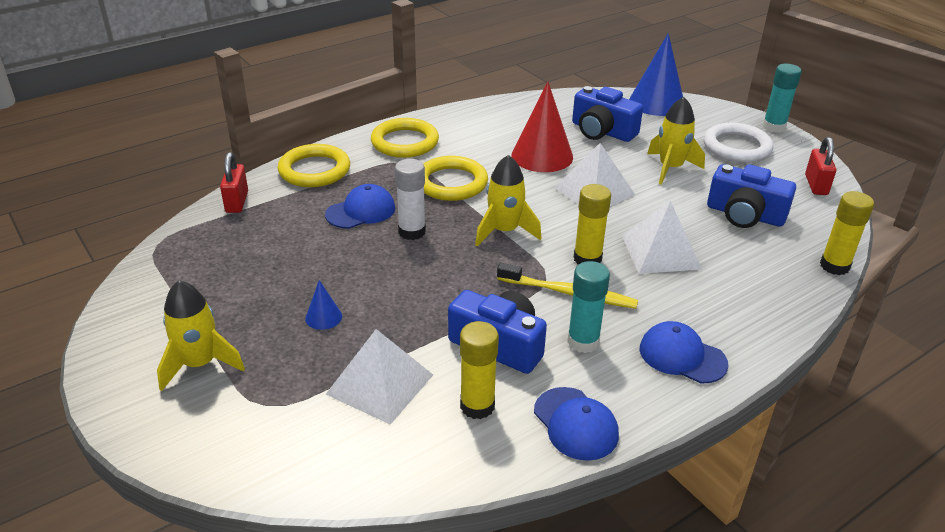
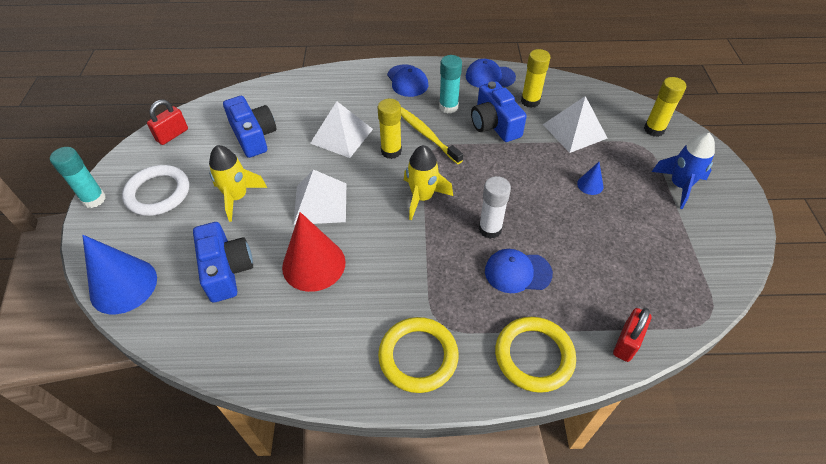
camera: 145 degrees left, 15 degrees up
yellow rocket [157,280,245,391] -> blue rocket [652,133,715,209]
yellow ring [424,156,488,201] -> none
blue cap [534,387,619,461] -> blue cap turned 90 degrees counterclockwise [466,59,516,88]
yellow glue stick [820,191,874,275] -> yellow glue stick moved to [644,77,686,137]

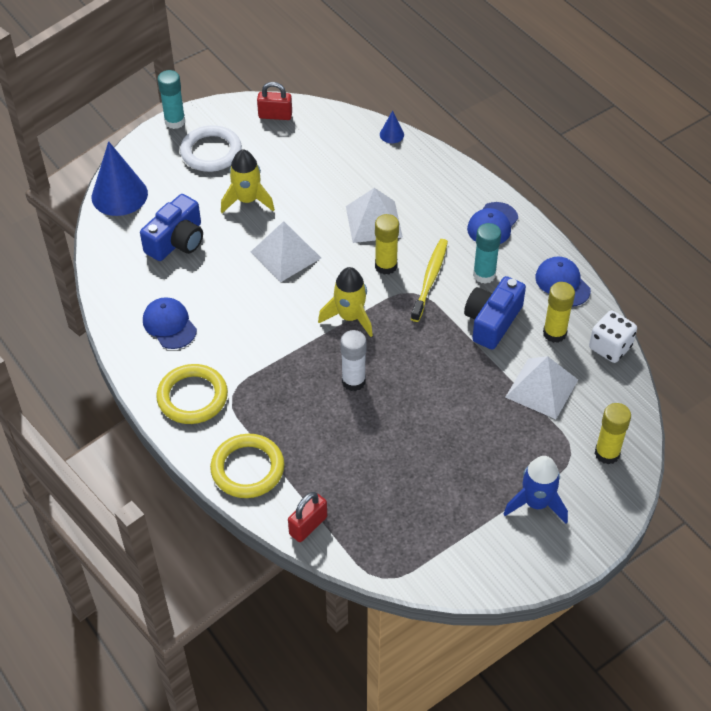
camera: 55 degrees right, 0 degrees up
blue camera [223,96,276,158] -> none
red cone [282,212,346,292] -> none
blue cap [485,249,553,293] -> blue cap moved to [143,297,197,349]
blue cone [577,162,604,195] -> blue cone moved to [380,111,404,143]
red padlock [613,308,652,362] -> red padlock turned 45 degrees counterclockwise [288,492,327,542]
none -> white dice [589,310,637,363]

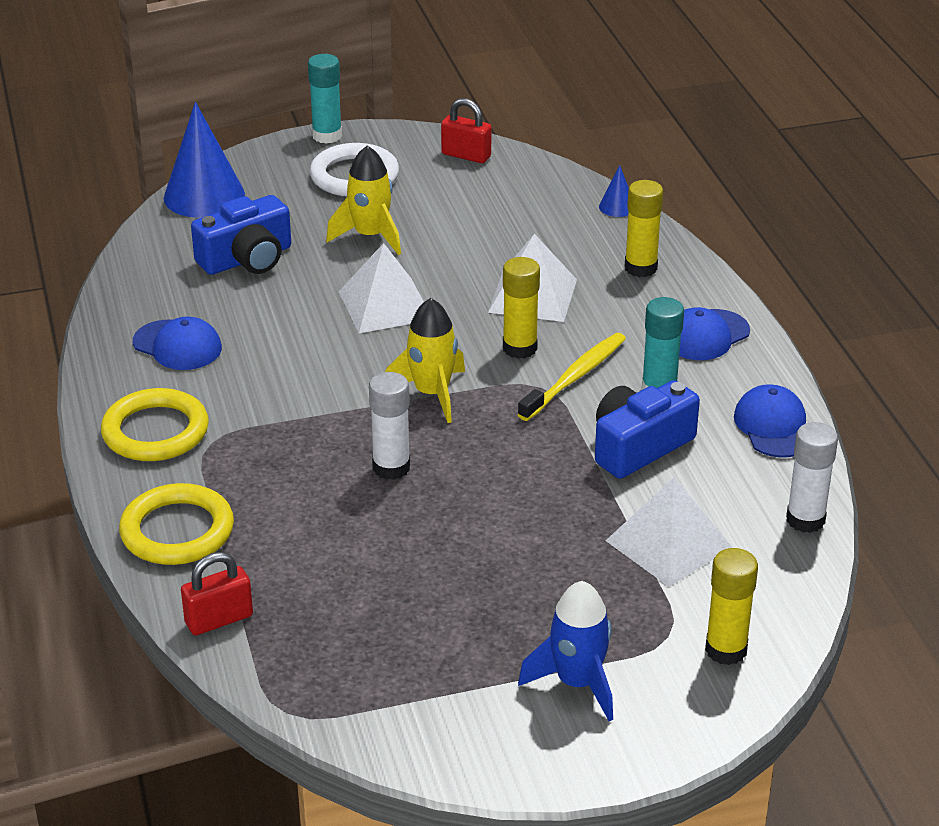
camera: 20 degrees right, 15 degrees down
blue cap [143,297,197,349] -> blue cap turned 135 degrees clockwise [133,317,222,370]
yellow glue stick [543,282,575,343] -> yellow glue stick moved to [625,180,663,277]
white dice [589,310,637,363] -> white glue stick [786,422,838,533]

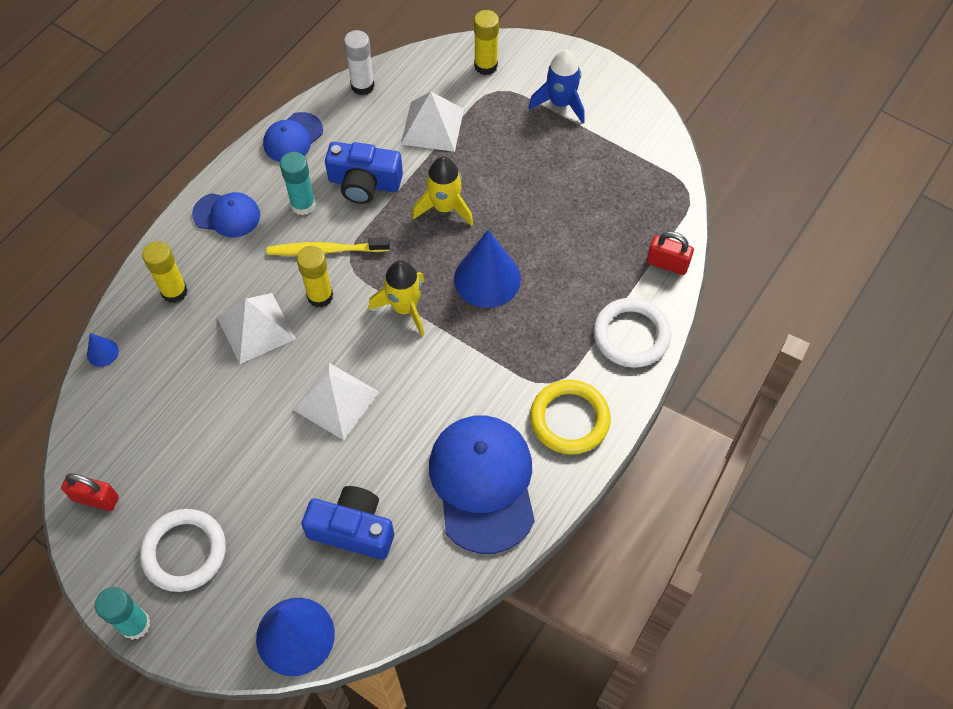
camera: 130 degrees left, 25 degrees up
yellow ring [119,483,234,565] -> white ring [593,298,671,368]
blue cap [133,317,222,370] -> blue cap [429,415,535,554], size x1.87
yellow rocket [326,145,401,255] -> yellow rocket moved to [412,157,473,226]
white glue stick [369,372,410,480] -> blue cone [454,230,521,308]
red padlock [441,98,491,163] -> red padlock turned 60 degrees counterclockwise [61,473,119,511]

